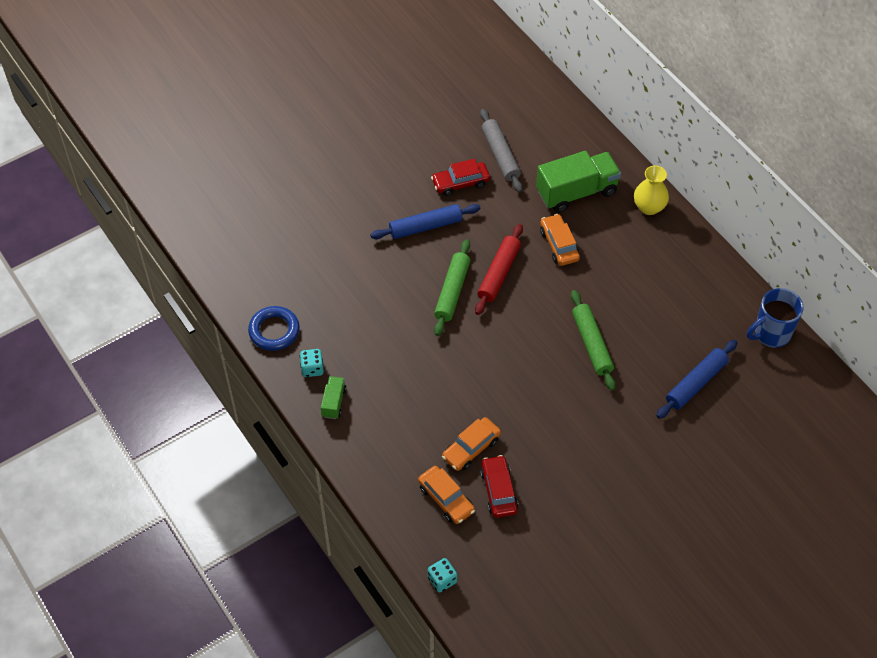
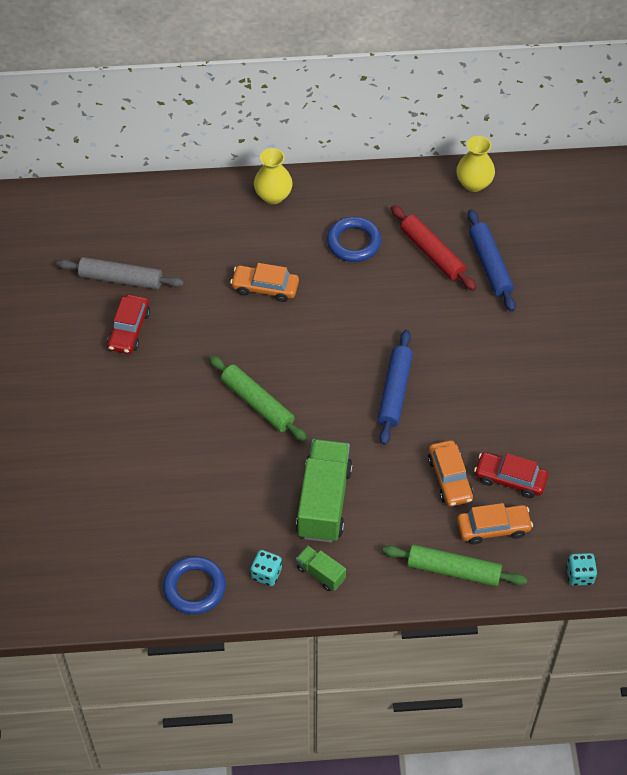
camera: 60 degrees left, 0 degrees up
blue rolling pin [370,204,481,239] -> blue rolling pin moved to [378,330,413,445]
red rolling pin [475,224,523,315] -> red rolling pin moved to [391,205,476,291]
green truck [536,151,621,213] -> green truck moved to [296,439,353,543]
green rolling pin [571,290,616,391] -> green rolling pin moved to [383,544,527,586]
blue mug [747,288,804,348] -> yellow vase [456,136,495,192]
none -> blue ring [327,217,382,262]

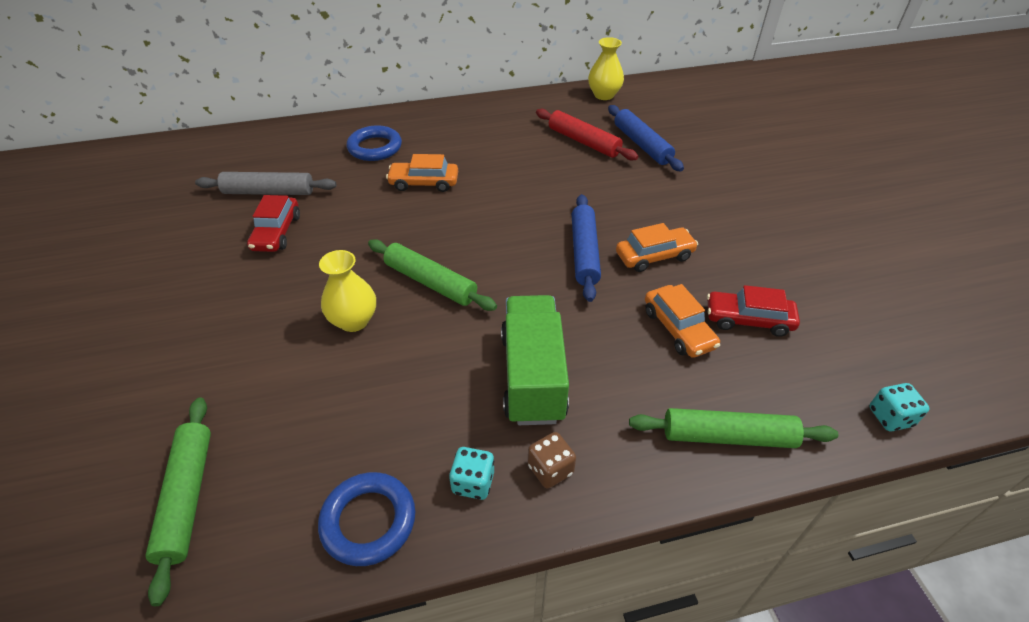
camera: 10 degrees left, 10 degrees down
yellow vase [254,148,293,204] -> yellow vase moved to [319,250,376,332]
green truck [296,545,346,591] -> brown dice [528,432,576,489]
blue ring [327,217,382,262] -> blue ring moved to [346,125,402,161]
orange car [457,503,533,545] -> orange car moved to [616,223,698,272]
none -> green rolling pin [146,398,211,606]

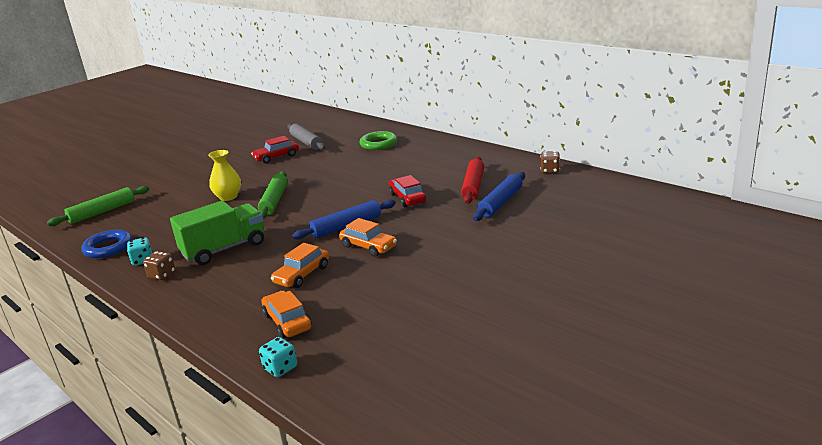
camera: 60 degrees right, 20 degrees down
blue ring [346,125,402,161] -> green ring [360,131,397,150]
orange car [386,154,458,192] -> orange car moved to [261,291,312,338]
yellow vase [588,37,624,100] -> brown dice [540,151,560,173]
green rolling pin [629,408,838,448] -> none
red car [707,285,800,337] -> red car moved to [389,175,426,207]

